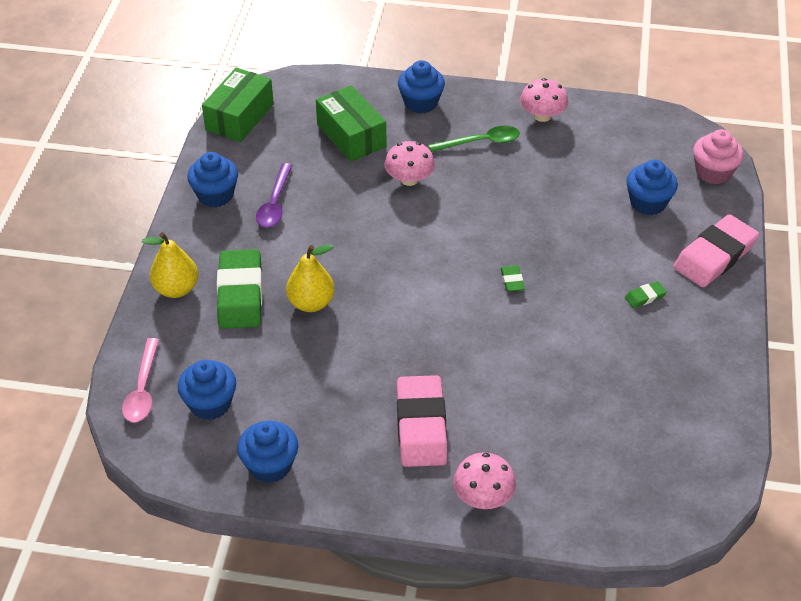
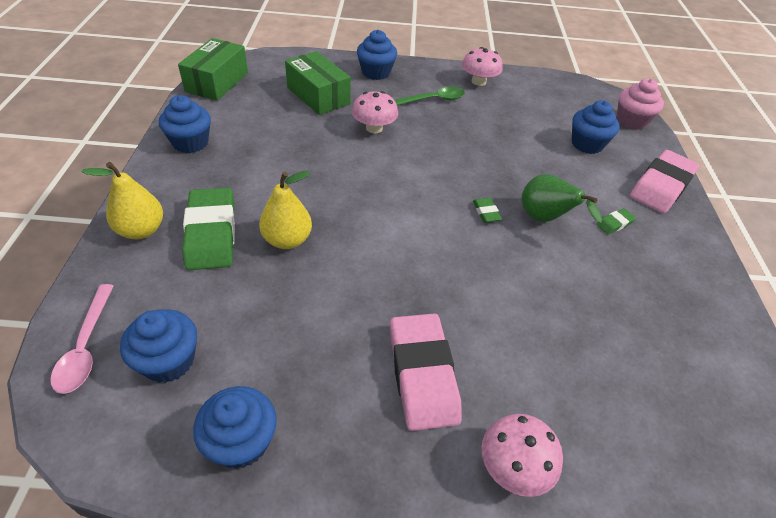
camera: 10 degrees left, 0 degrees up
purple spoon [256,163,293,227] -> none
none -> green pear [522,174,602,223]

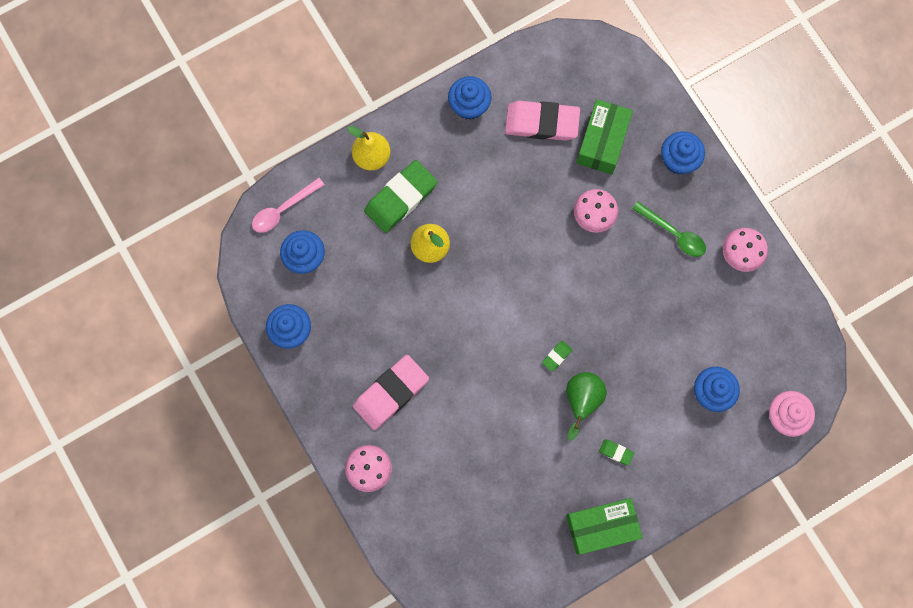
camera: 60 degrees right, 30 degrees up
green box [178,38,248,101] -> green box moved to [566,498,643,555]
pink eraser [630,150,699,213] -> pink eraser moved to [505,101,580,141]

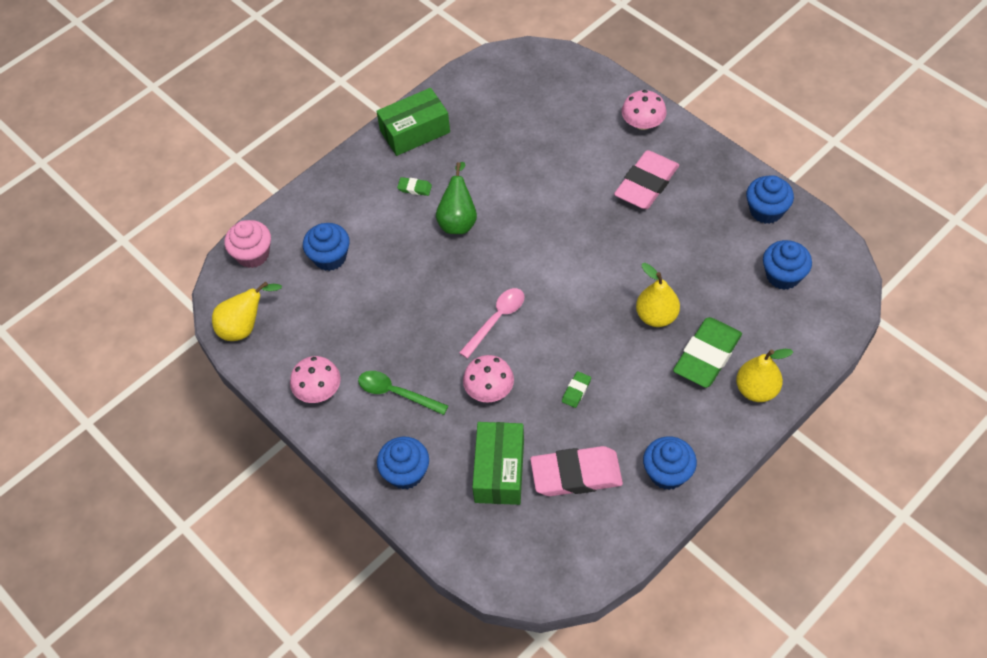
camera: 170 degrees right, 20 degrees down
pink spoon [252,178,324,233] -> pink spoon moved to [459,288,524,359]
green eraser [542,341,573,372] -> green eraser moved to [562,371,591,408]
none -> yellow pear [212,281,282,341]

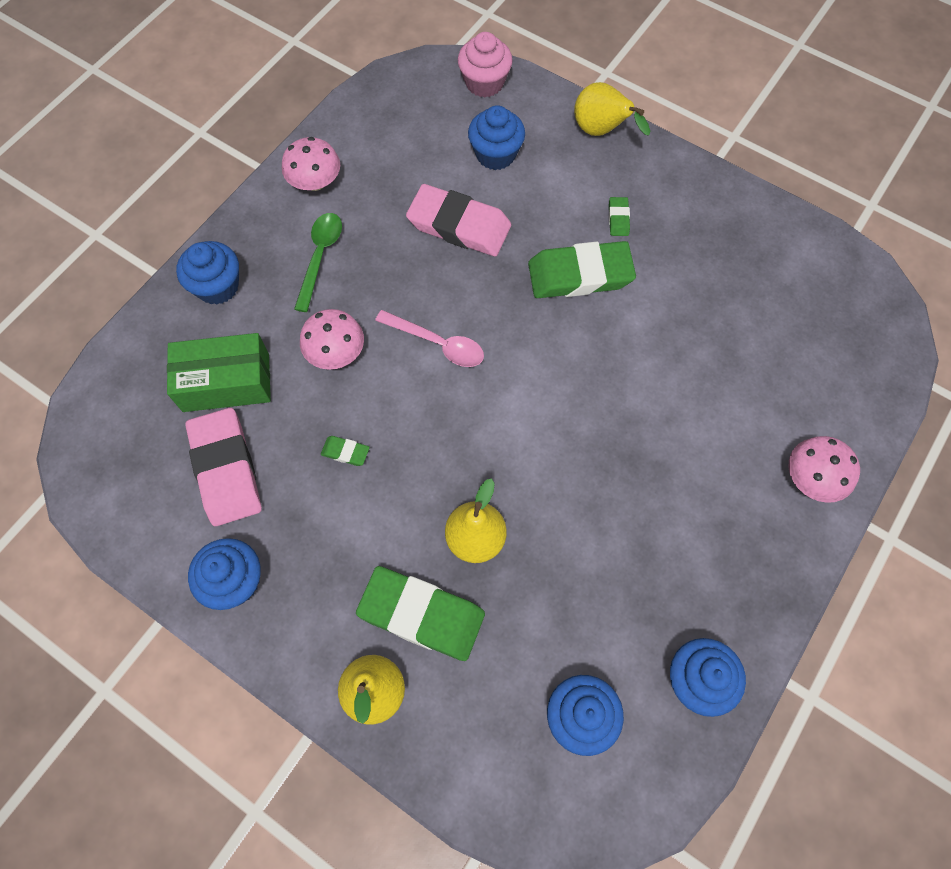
camera: 75 degrees right, 10 degrees up
yellow pear [212,281,282,341] -> yellow pear moved to [574,82,650,136]
green box [376,88,450,156] -> none
green pear [436,162,477,234] -> green eraser [528,241,636,298]
pink eraser [614,150,679,209] -> pink eraser moved to [406,184,511,256]

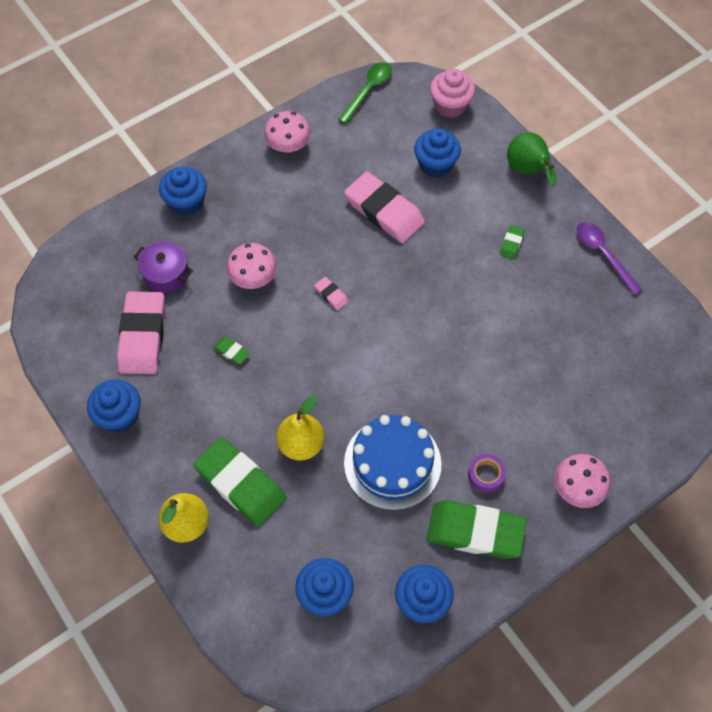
camera: 20 degrees right, 5 degrees down
green box [167,333,271,412] -> purple pot [134,241,193,293]
green spoon [294,213,342,312] -> green spoon moved to [338,62,392,124]
pink spoon [375,310,484,367] -> pink eraser [314,277,349,311]
green eraser [528,241,636,298] -> green eraser moved to [427,500,527,559]
yellow pear [574,82,650,136] -> green pear [507,132,557,186]
none -> blue cake [344,415,442,511]
none -> purple tape [468,454,506,493]
none -> purple spoon [577,222,643,295]

